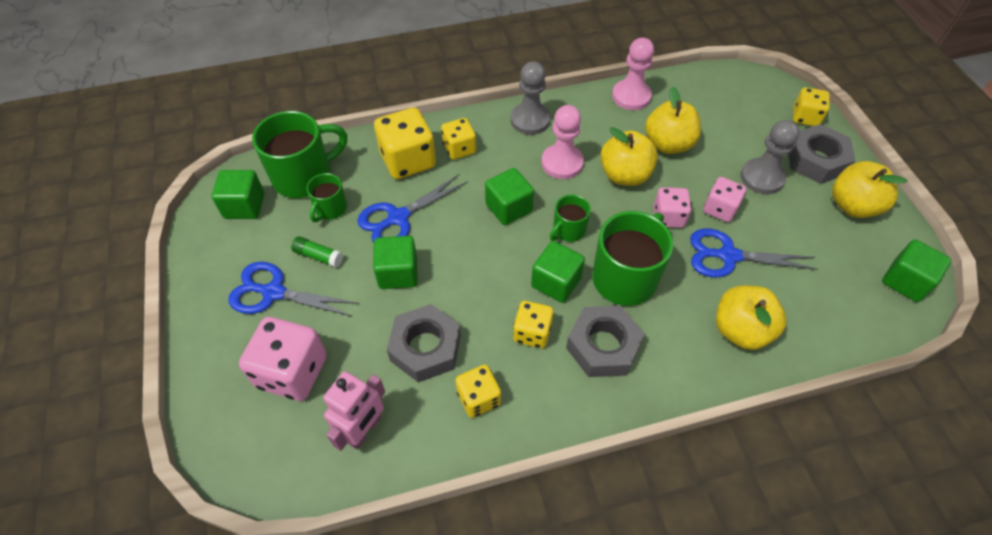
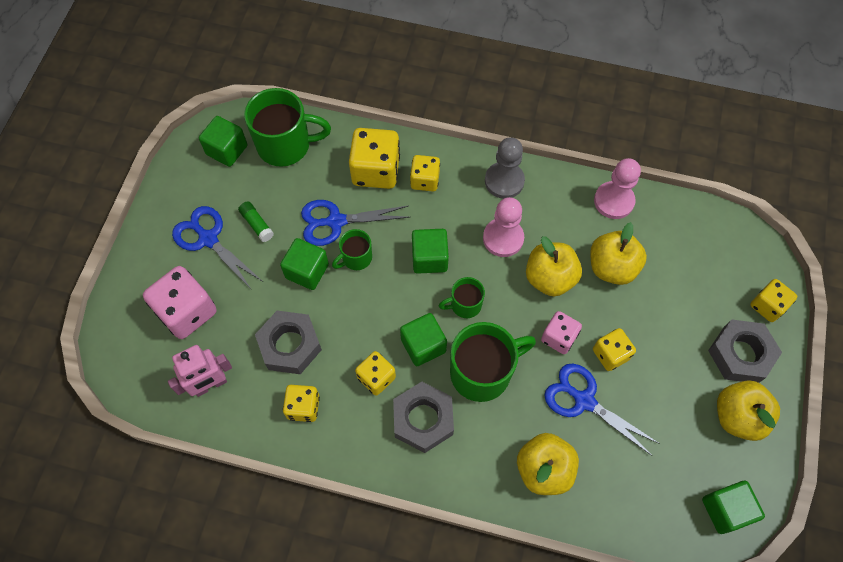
camera: 30 degrees right, 10 degrees up
green mug [307,173,347,222] -> green mug moved to [332,229,372,270]
pink dice [703,177,746,222] -> yellow dice [593,328,636,371]
grey pawn [740,120,799,194] -> none

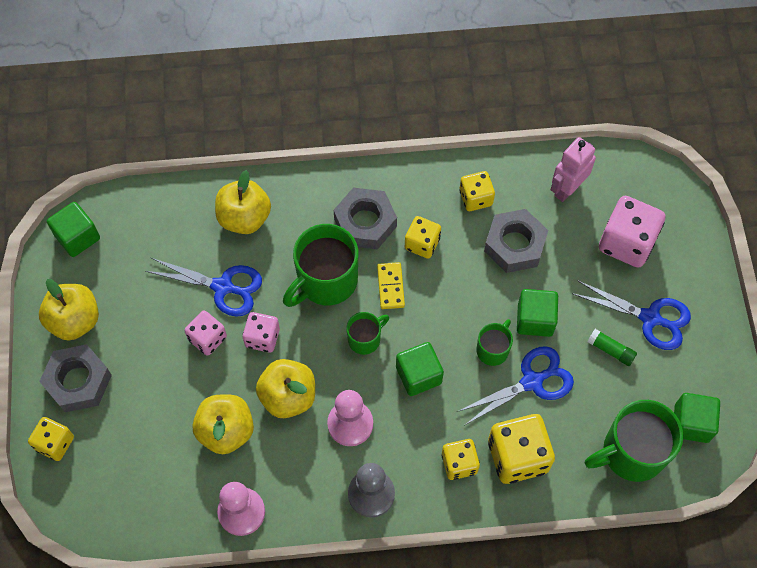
camera: 160 degrees right, 0 degrees up
green cube [400,313,447,366] -> yellow domino [377,262,405,309]
yellow dice [593,328,636,371] -> pink dice [184,311,227,356]

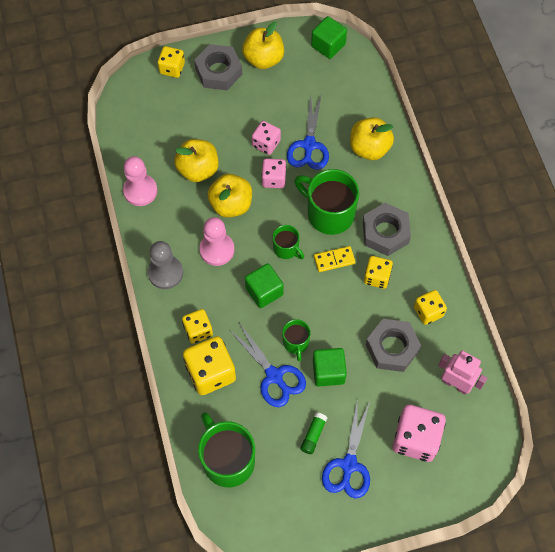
camera: 80 degrees right, 0 degrees up
green mug [477,319,513,366] -> green mug turned 60 degrees clockwise [282,319,311,361]
green cube [674,393,720,443] -> none

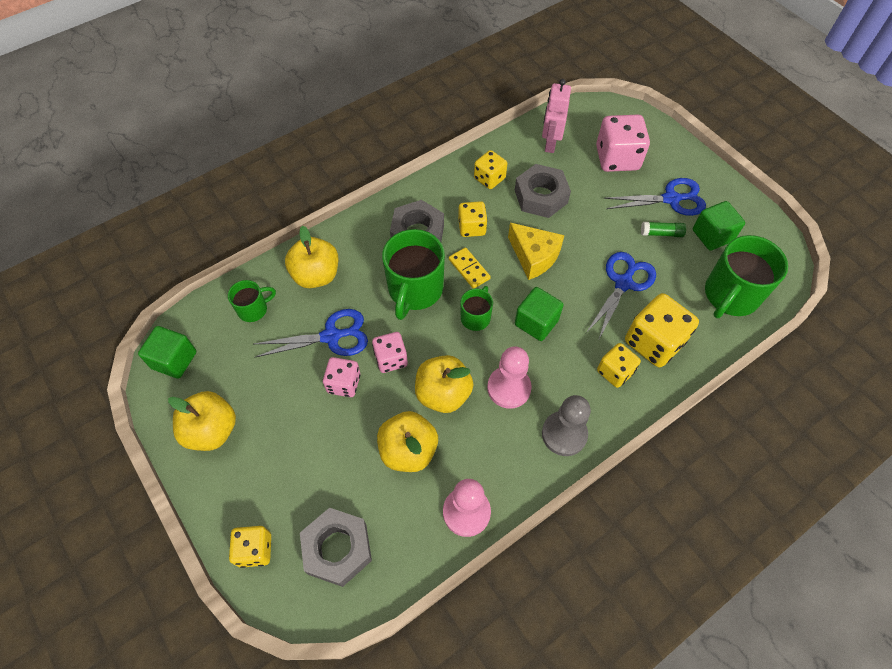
camera: 110 degrees left, 5 degrees down
grey nut [194,44,242,90] -> grey nut moved to [300,508,372,587]
green mug [282,319,311,361] -> green mug moved to [228,280,276,322]
green cube [313,348,347,386] -> green cube moved to [693,201,745,251]
none -> yellow cheese [508,223,565,280]

